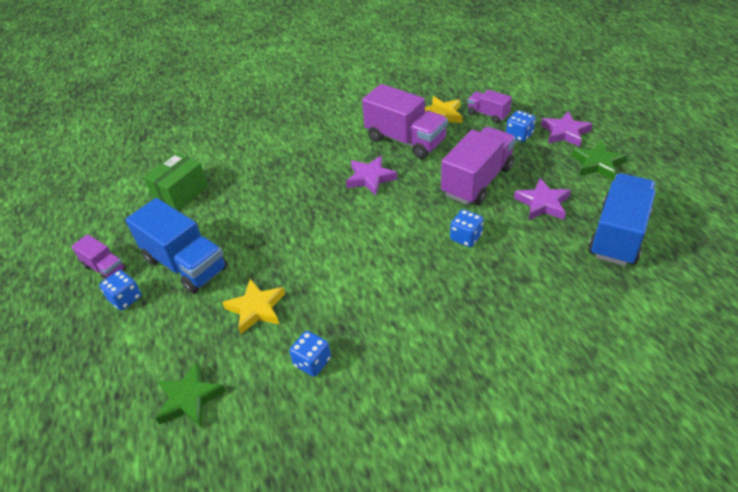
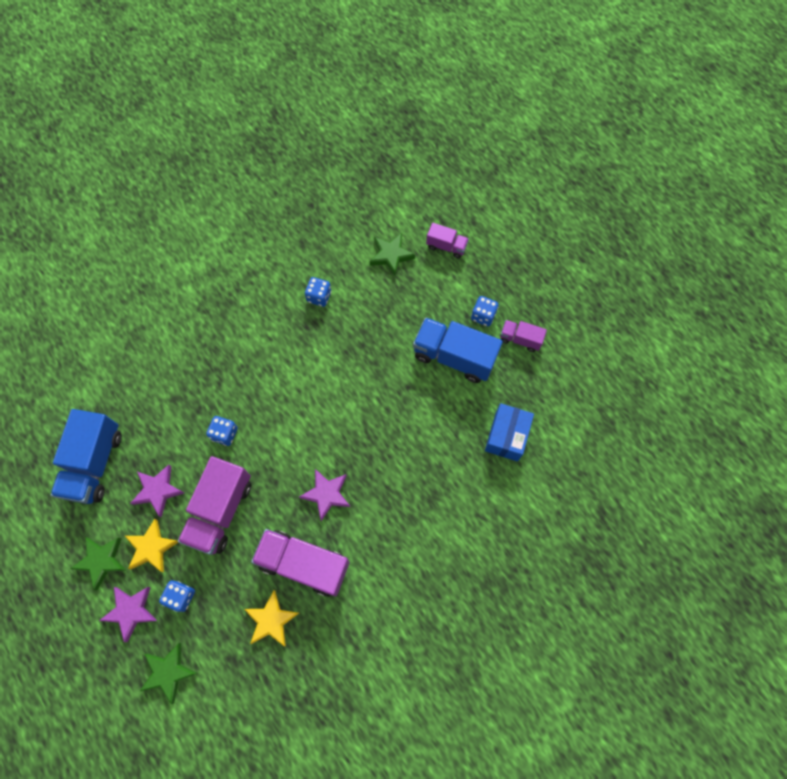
camera: 160 degrees right, 25 degrees up
green box [143,153,208,211] -> blue box [485,403,534,461]
yellow star [222,279,285,334] -> yellow star moved to [125,519,178,572]
purple truck [468,90,512,123] -> purple truck moved to [426,223,469,258]
none -> green star [139,643,198,704]

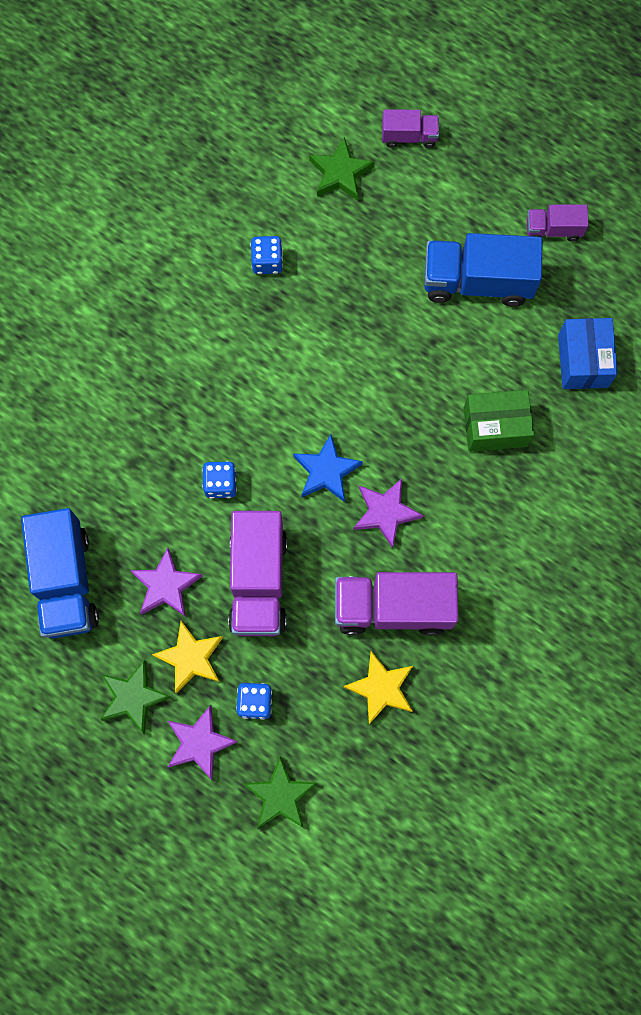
camera: 20 degrees left, 5 degrees up
blue dice [471,296,499,326] -> none
none -> blue star [293,434,363,502]
none -> green box [464,390,534,452]

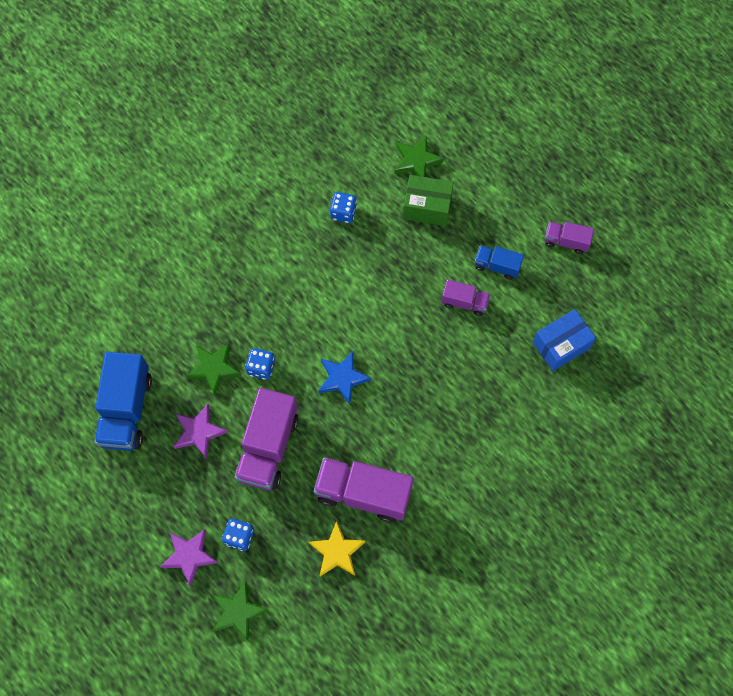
camera: 15 degrees right, 5 degrees down
green star [100,660,171,734] -> green star moved to [186,344,241,395]
yellow star [152,621,223,694] -> none
purple star [353,479,423,548] -> none
purple truck [382,109,439,148] -> purple truck moved to [441,280,490,316]
blue truck [424,233,543,307] -> blue truck [475,245,524,280], size x0.52
green box [464,390,534,452] -> green box moved to [403,175,454,226]
blue box [558,318,618,389] -> blue box turned 45 degrees clockwise [533,309,596,371]

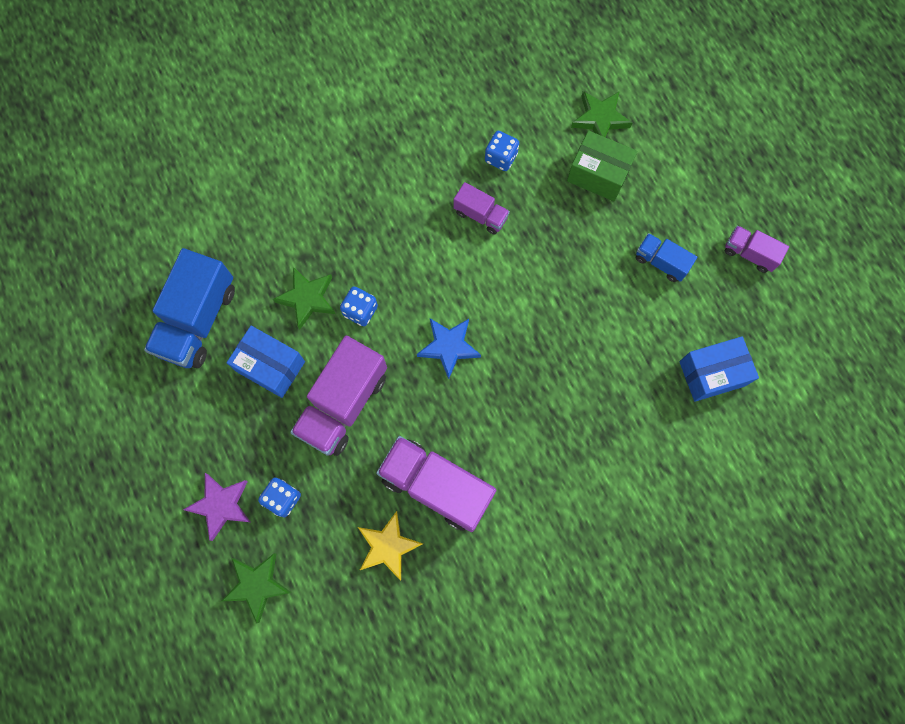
camera: 15 degrees right, 5 degrees up
purple star [173,404,228,459] -> blue box [227,326,305,398]
purple truck [441,280,490,316] -> purple truck moved to [454,182,510,235]

